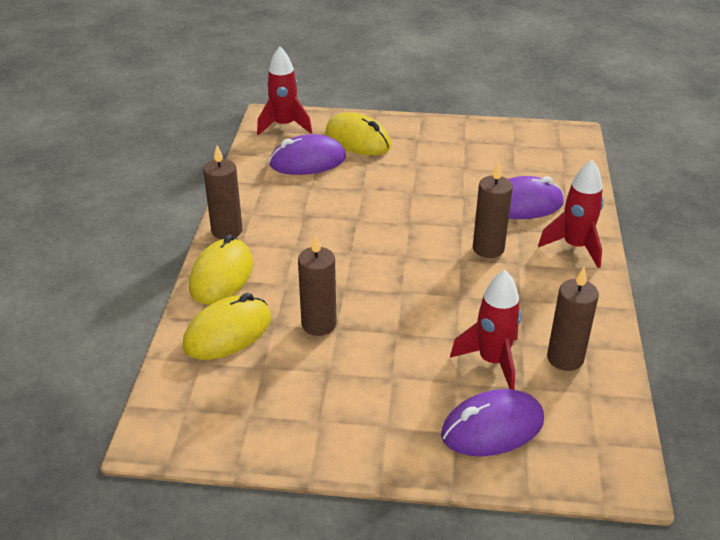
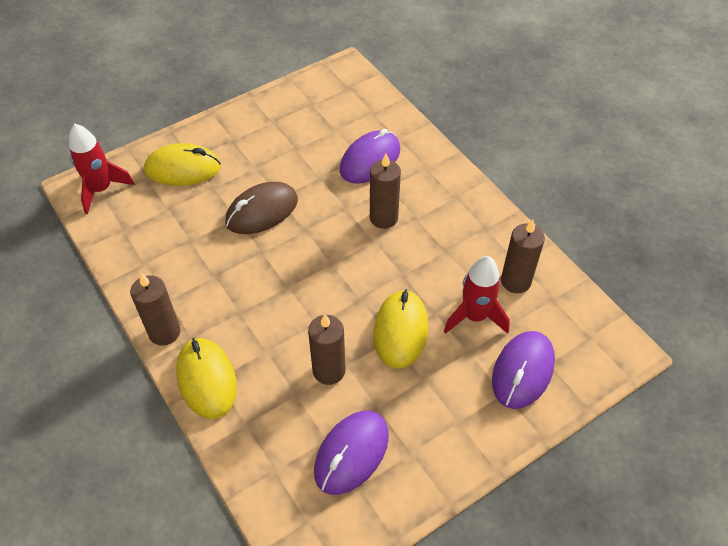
camera: 40 degrees left, 15 degrees up
yellow mouse [183,293,271,360] -> yellow mouse moved to [373,289,428,369]
purple mouse [269,134,346,175] -> purple mouse moved to [314,411,389,495]
red rocket [538,160,604,268] -> none
none -> brown mouse [225,182,298,234]

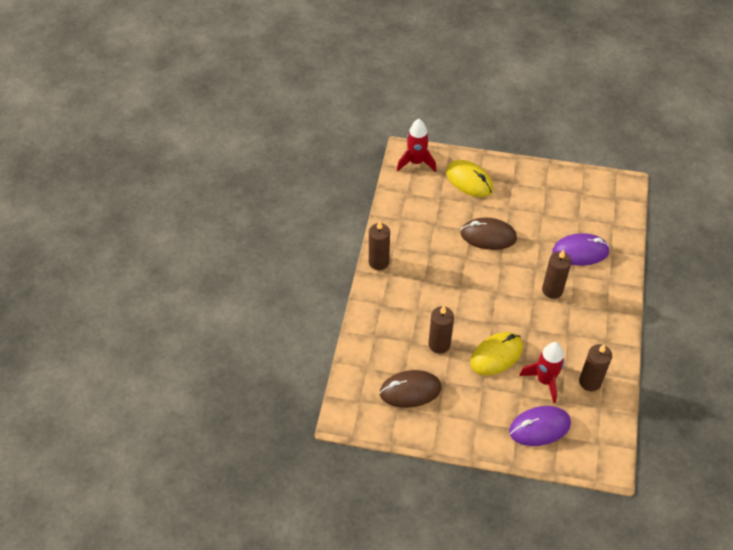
camera: 45 degrees right, 0 degrees up
yellow mouse [176,338,237,419] -> none
purple mouse [314,411,389,495] -> brown mouse [379,370,441,408]

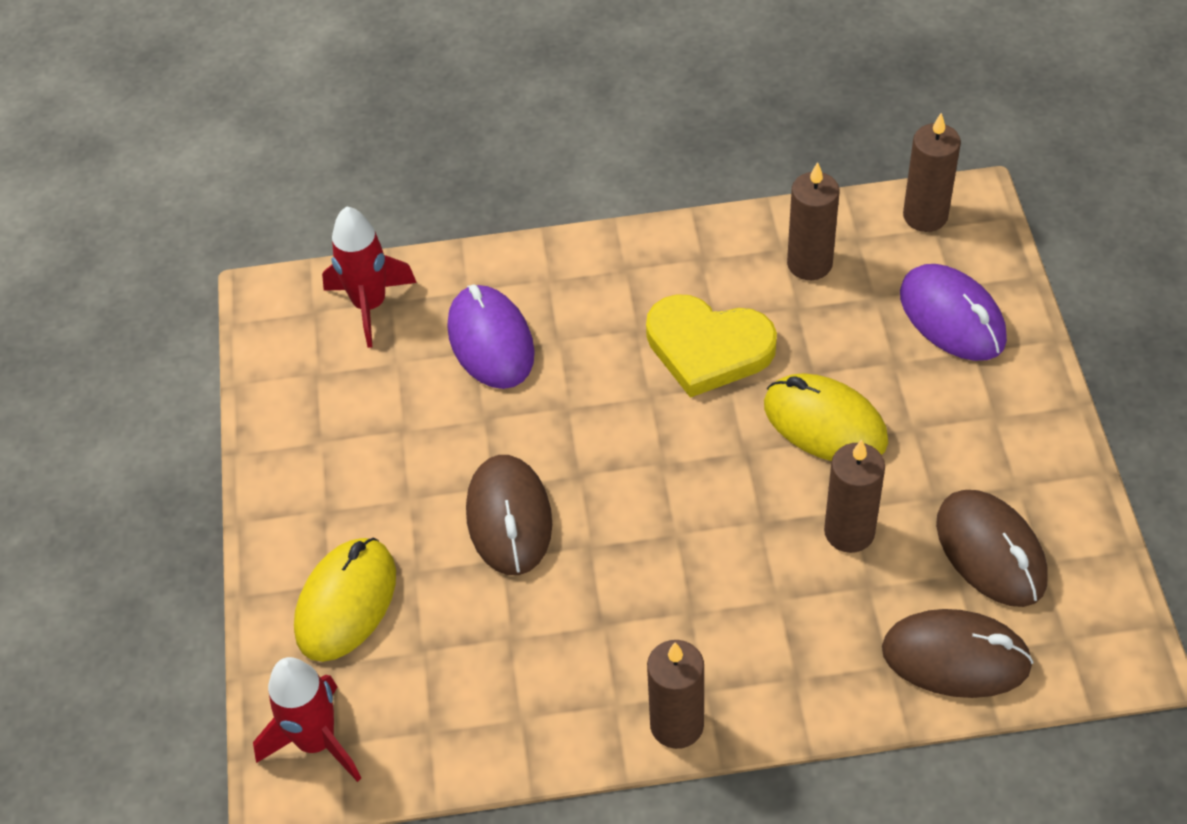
camera: 105 degrees left, 0 degrees up
red rocket [519,342,565,404] -> red rocket moved to [322,206,417,348]
brown candle [542,249,572,299] -> brown candle moved to [903,113,961,232]
none -> yellow heart [646,294,777,398]
none -> brown mouse [882,609,1034,698]

